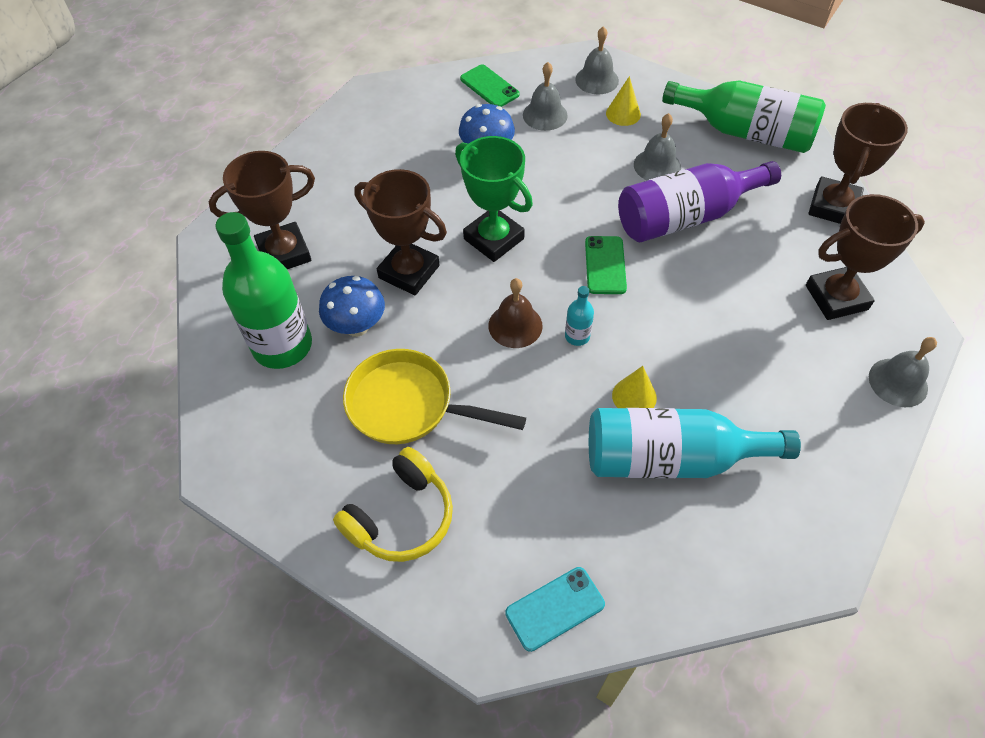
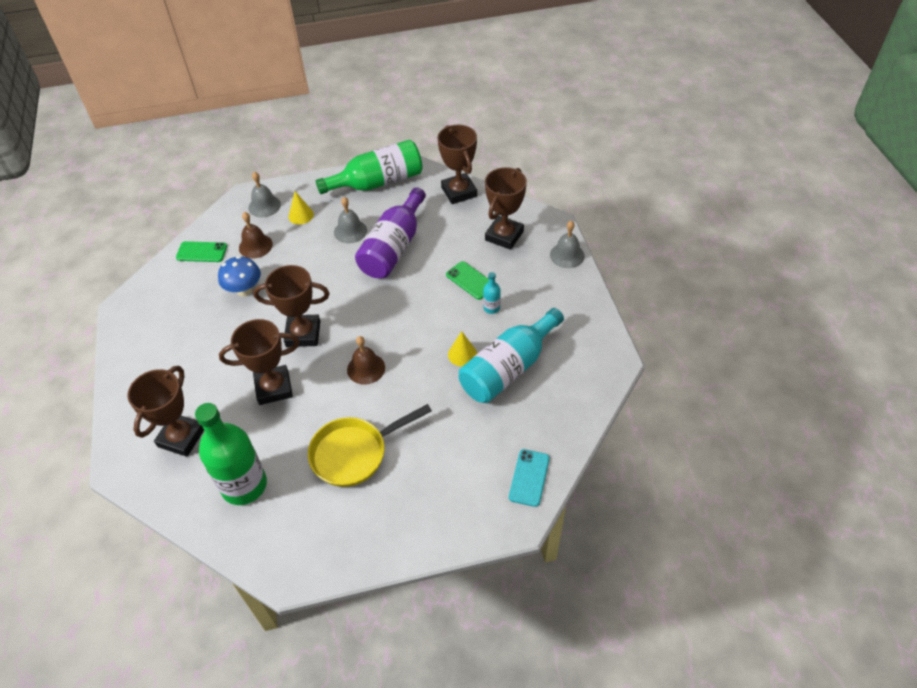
camera: 45 degrees left, 5 degrees down
blue mushroom [319,276,385,337] -> none
yellow headphones [333,447,453,562] -> none
green trophy [455,136,533,262] -> brown trophy [253,265,330,347]
grey bell [523,62,568,131] -> brown bell [239,212,273,259]
turquoise bottle [565,286,594,346] -> turquoise bottle moved to [483,272,501,314]
green phone [585,236,627,294] -> green phone moved to [446,261,489,300]

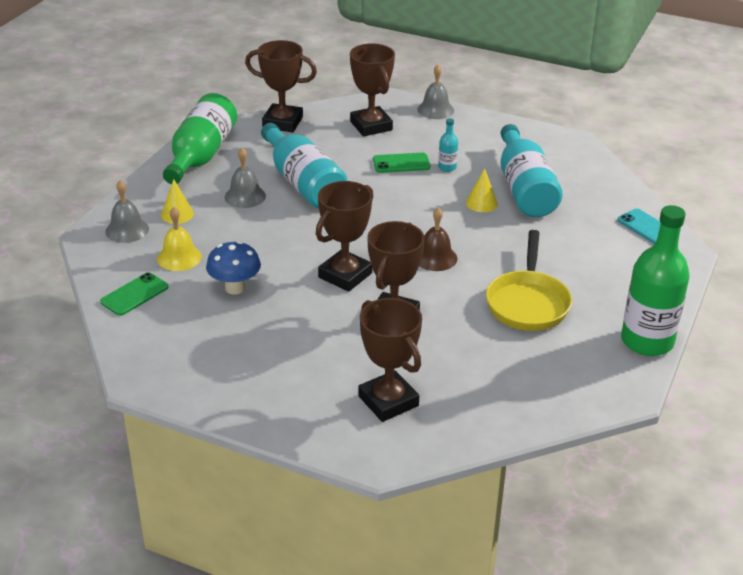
camera: 55 degrees left, 15 degrees down
green bottle [195,403,267,505] -> green bottle moved to [621,205,690,356]
brown bell [239,212,273,259] -> yellow bell [157,207,202,271]
purple bottle [355,187,426,278] -> turquoise bottle [261,123,348,208]

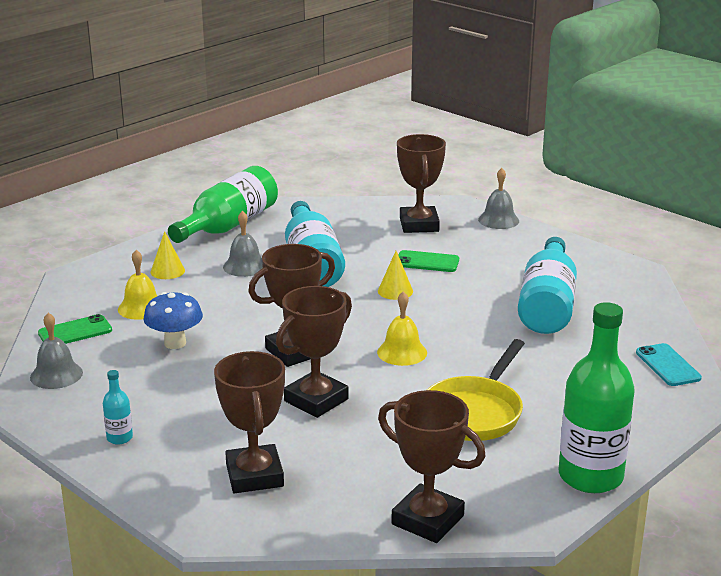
camera: 20 degrees right, 10 degrees down
grey bell [106,180,149,243] -> grey bell moved to [30,313,83,389]
brown trophy [245,40,317,133] -> brown trophy moved to [378,390,486,543]
brown bell [419,207,457,271] -> yellow bell [377,291,427,366]
turquoise bottle [438,118,458,172] -> turquoise bottle moved to [103,370,133,445]
yellow cone [466,168,498,212] -> yellow cone moved to [378,251,413,300]

